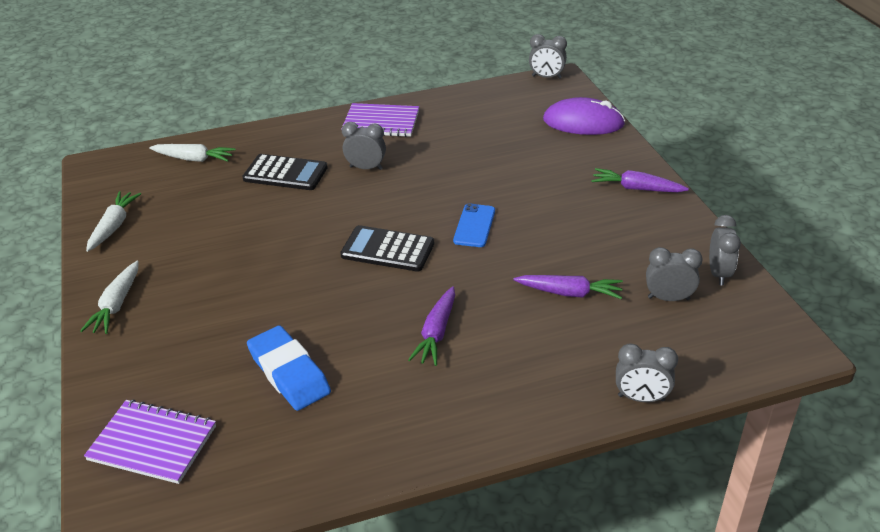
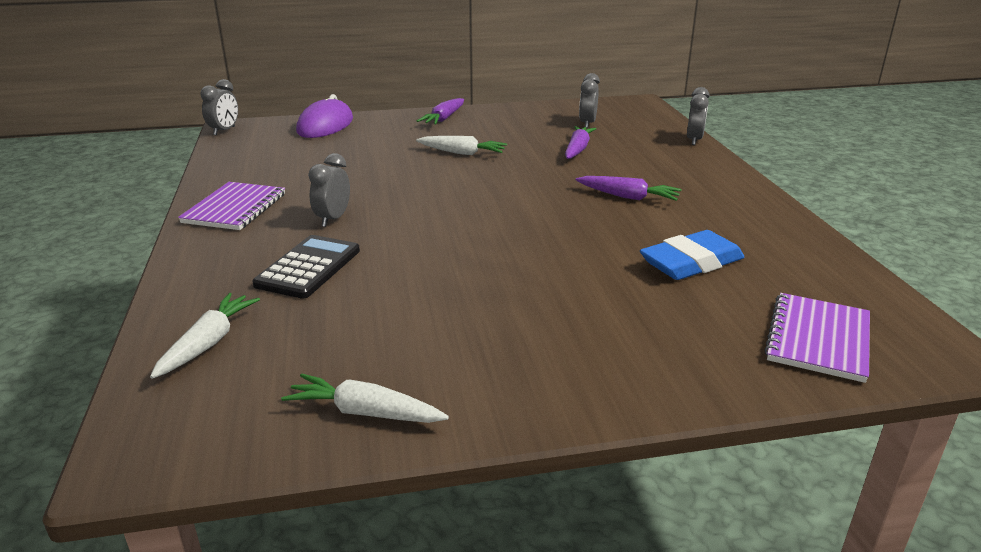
camera: 85 degrees left, 10 degrees down
white carrot [80,261,139,334] -> white carrot moved to [416,136,507,155]
black calculator [340,225,434,272] -> none
blue phone [453,204,495,247] -> none
grey clock [709,215,741,285] -> none

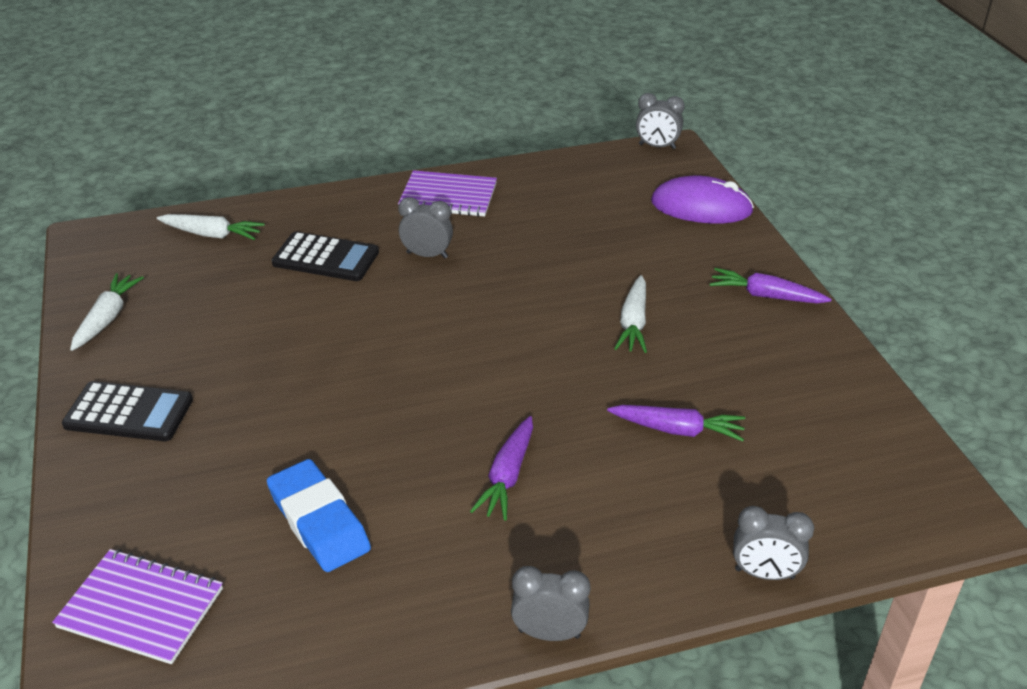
camera: 85 degrees right, 10 degrees up
grey clock [579,73,600,128] -> grey clock moved to [511,566,590,641]
none -> black calculator [62,381,193,441]

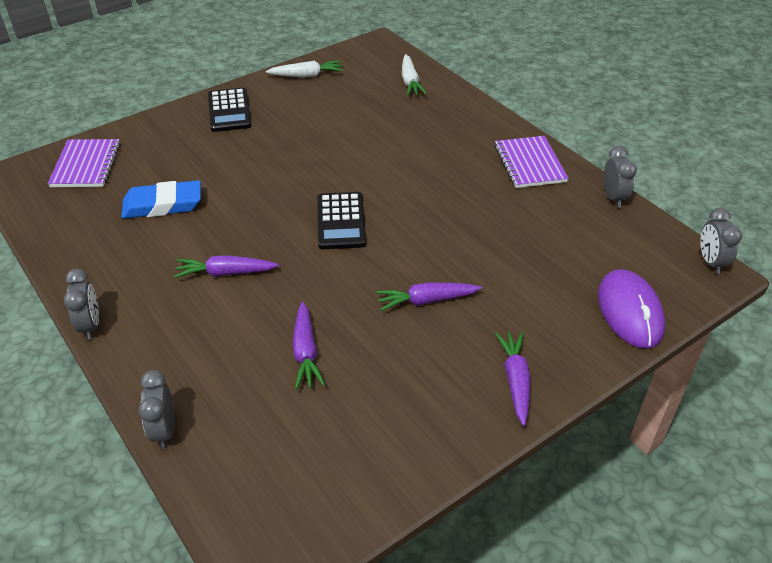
camera: 70 degrees right, 5 degrees up
blue eraser [267,459,371,572] -> blue eraser turned 45 degrees clockwise [121,180,201,219]
black calculator [272,232,379,281] -> black calculator moved to [317,192,366,249]
grey clock [398,197,453,258] -> grey clock moved to [603,146,637,208]
white carrot [614,275,647,353] -> purple carrot [376,282,482,311]

